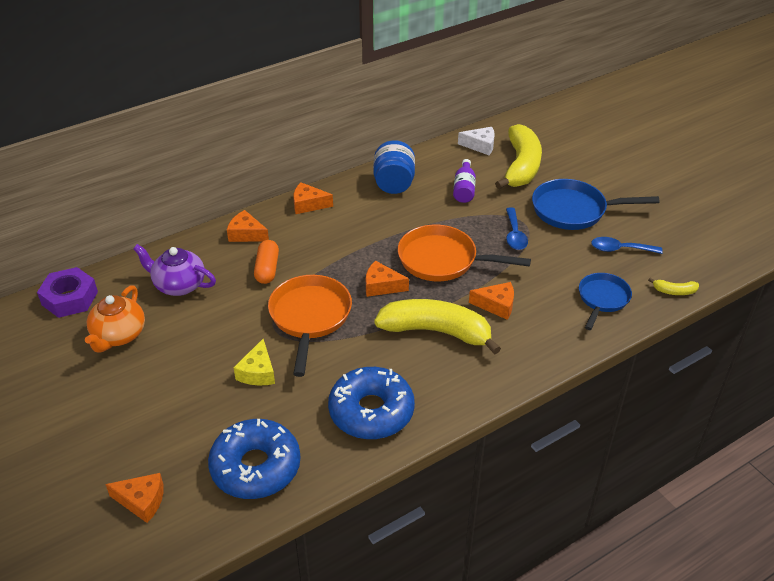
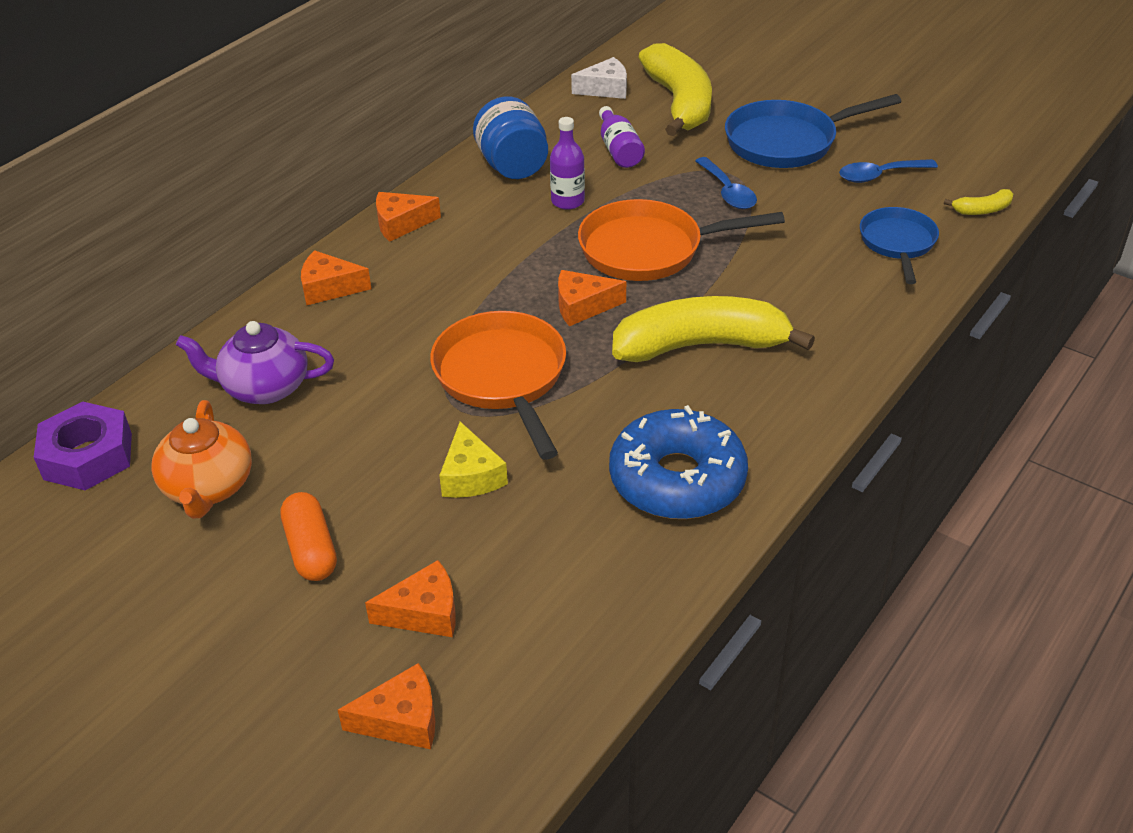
camera: 20 degrees left, 0 degrees up
blue donut [208,419,300,499] -> none
orange capsule [254,240,279,284] -> orange capsule moved to [280,492,337,581]
orange cheese [469,282,514,320] -> orange cheese moved to [365,560,456,637]
none -> purple bottle [550,117,585,210]

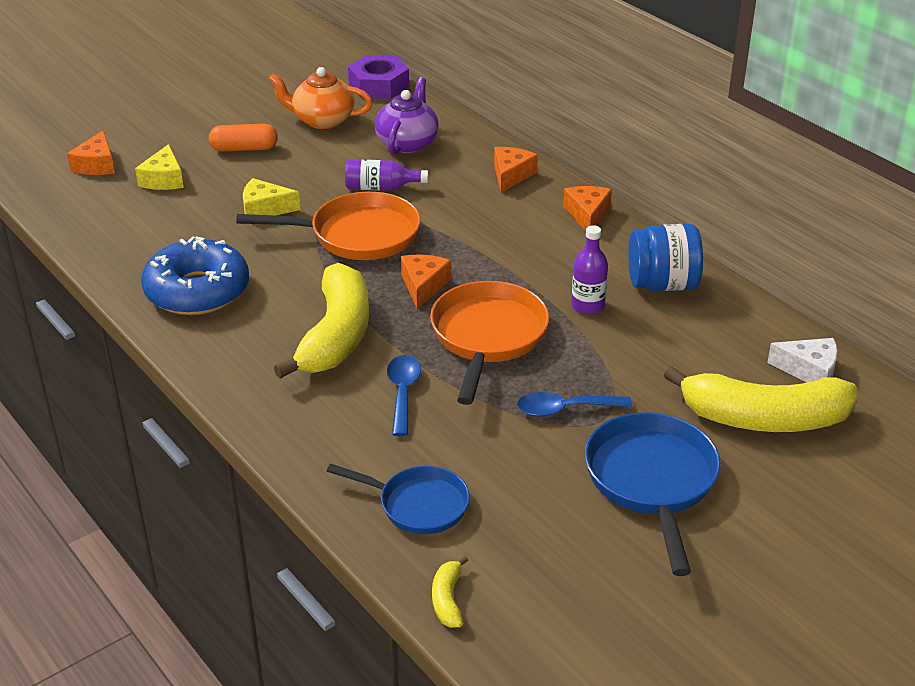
camera: 105 degrees right, 5 degrees down
orange cheese [365,560,456,637] -> yellow cheese [135,144,184,190]
white cheese [571,57,627,99] -> white cheese turned 75 degrees counterclockwise [767,338,838,382]
purple bottle [599,106,645,168] -> purple bottle moved to [345,159,428,191]
blue spoon [839,159,938,183] -> blue spoon moved to [387,355,421,436]

